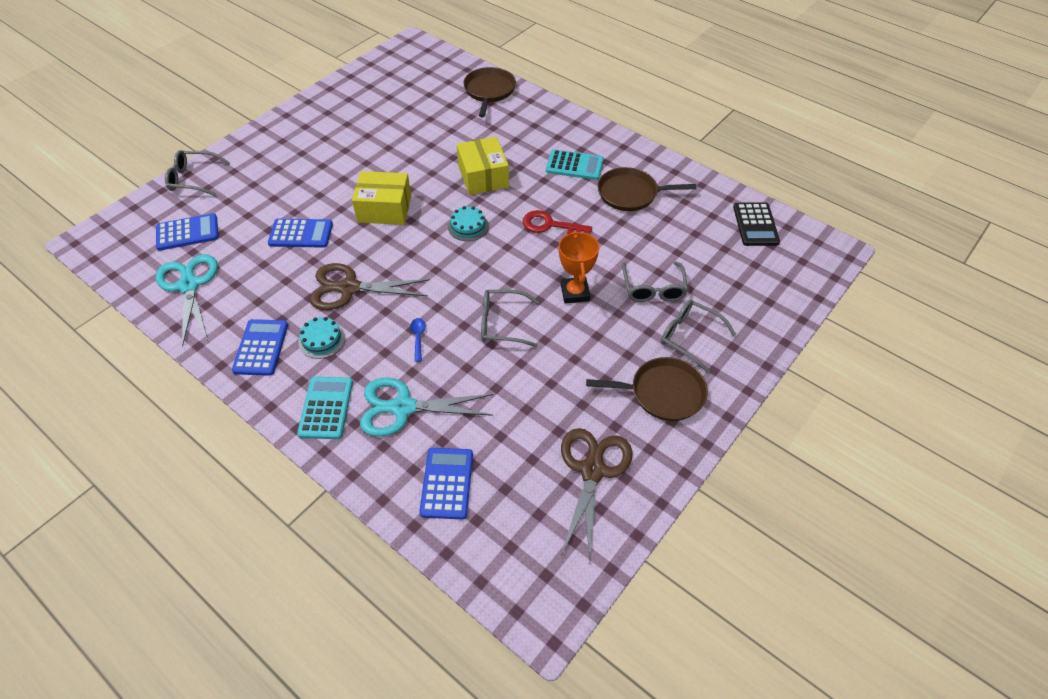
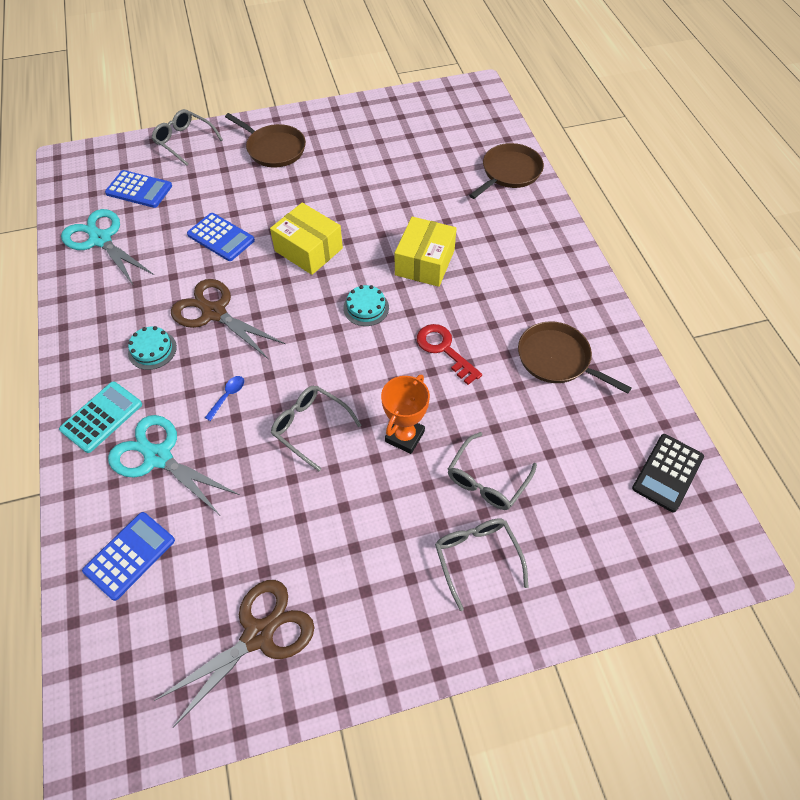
camera: 35 degrees right, 5 degrees up
turquoise scissors [156,254,218,347] -> turquoise scissors turned 60 degrees counterclockwise [61,209,154,286]
blue calculator [232,319,288,376] -> none
turquoise calculator [546,149,604,180] -> none
brown pan [586,357,708,421] -> brown pan moved to [225,113,306,167]

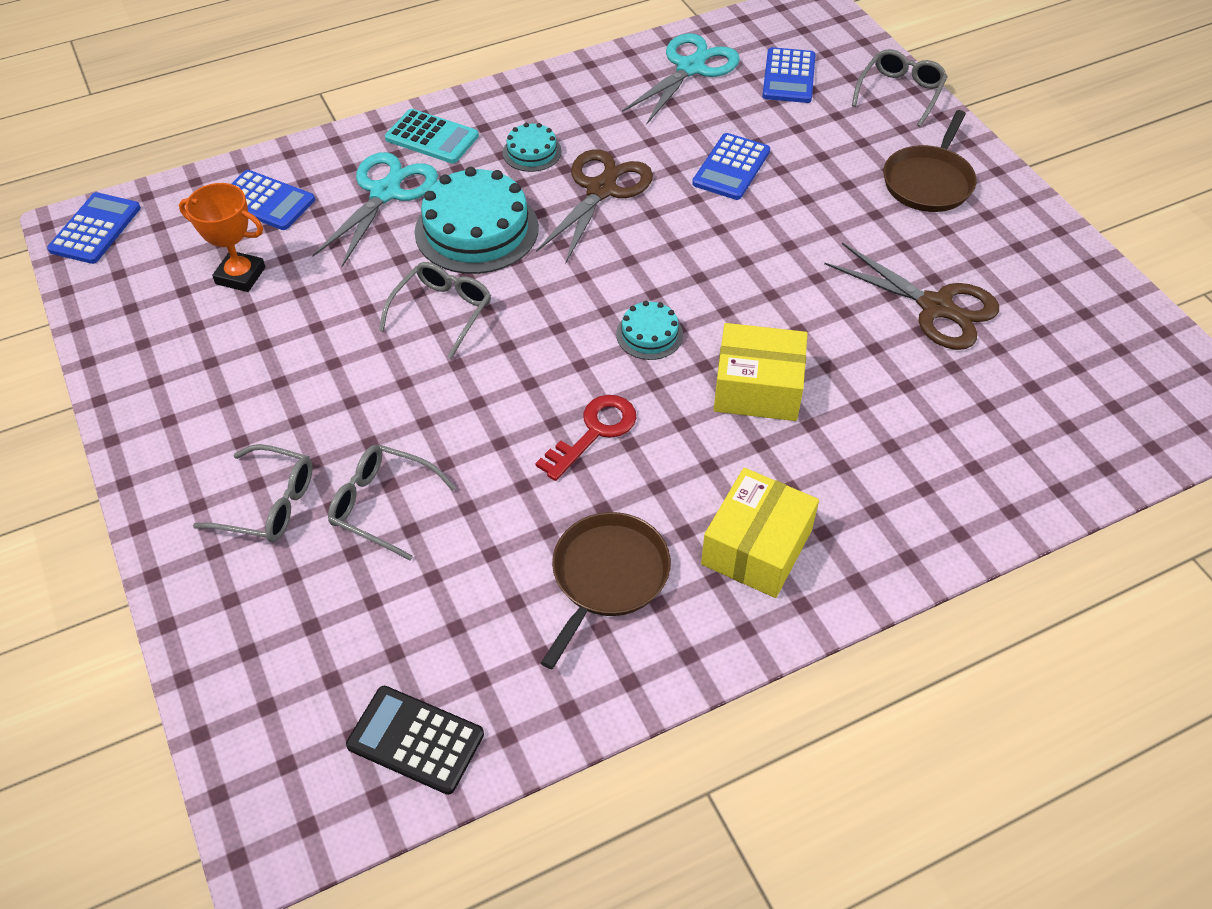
camera: 80 degrees right, 5 degrees down
brown scissors [154,580,315,728] -> brown scissors moved to [824,243,999,350]
blue spoon [205,376,244,421] -> turquoise cake [415,167,539,274]
yellow box [270,203,343,275] -> yellow box moved to [701,468,819,598]
orange trophy [381,374,430,454] -> orange trophy moved to [179,183,265,292]
grey glasses [435,518,529,611] -> grey glasses turned 45 degrees clockwise [193,444,313,542]
brown pan [469,143,544,199] -> none
none -> blue calculator [47,192,141,264]

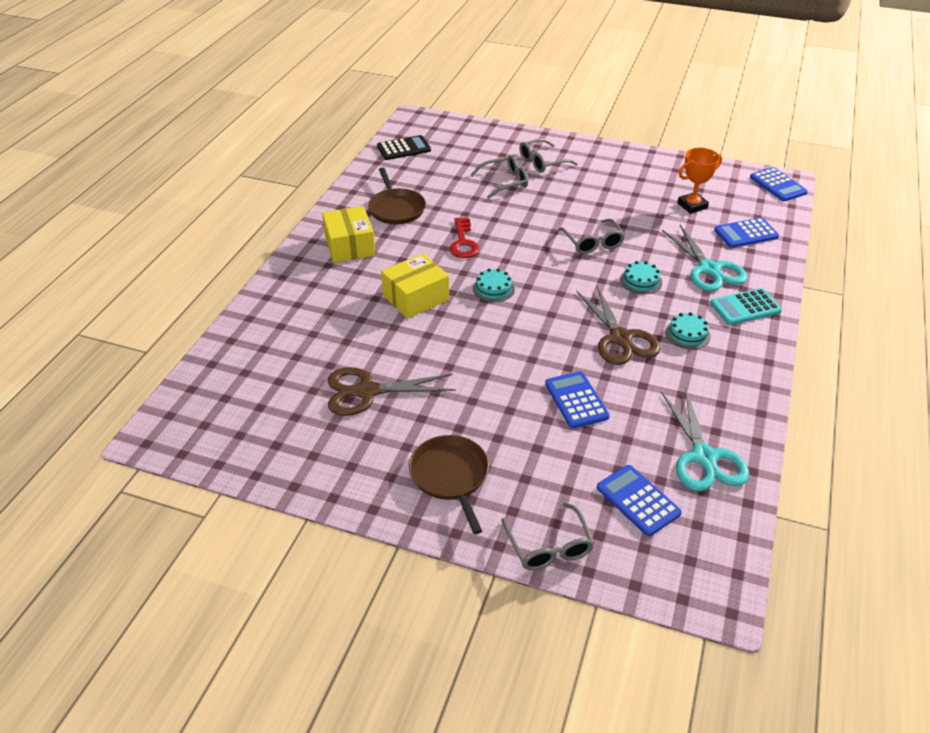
camera: 135 degrees right, 10 degrees down
turquoise cake [415,167,539,274] -> turquoise cake [620,261,662,294], size x0.50

